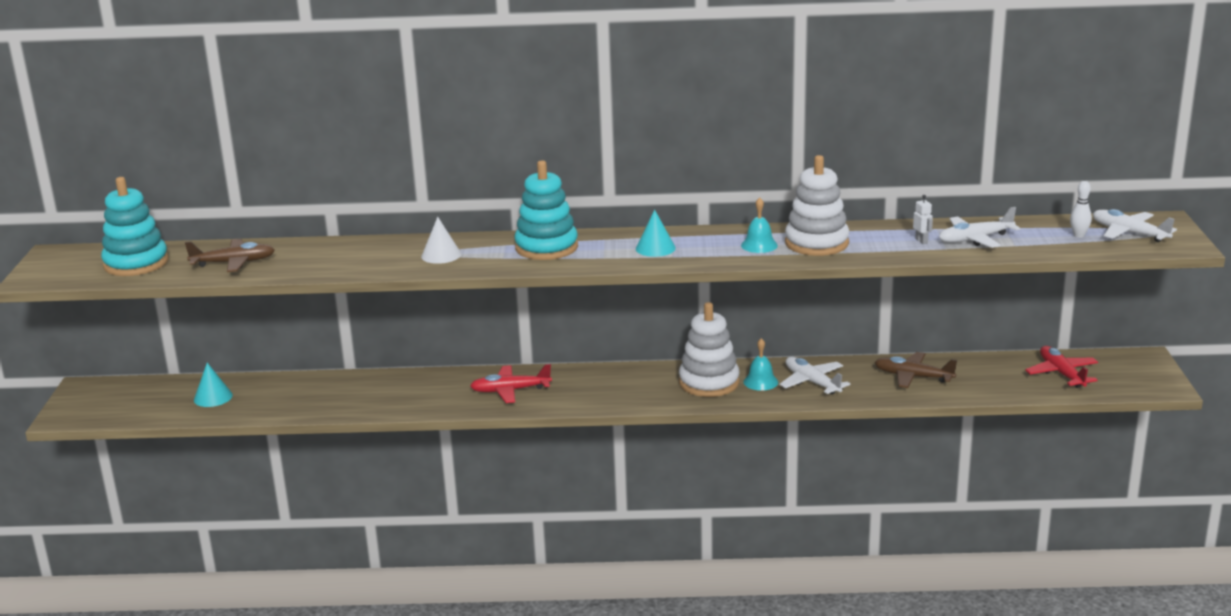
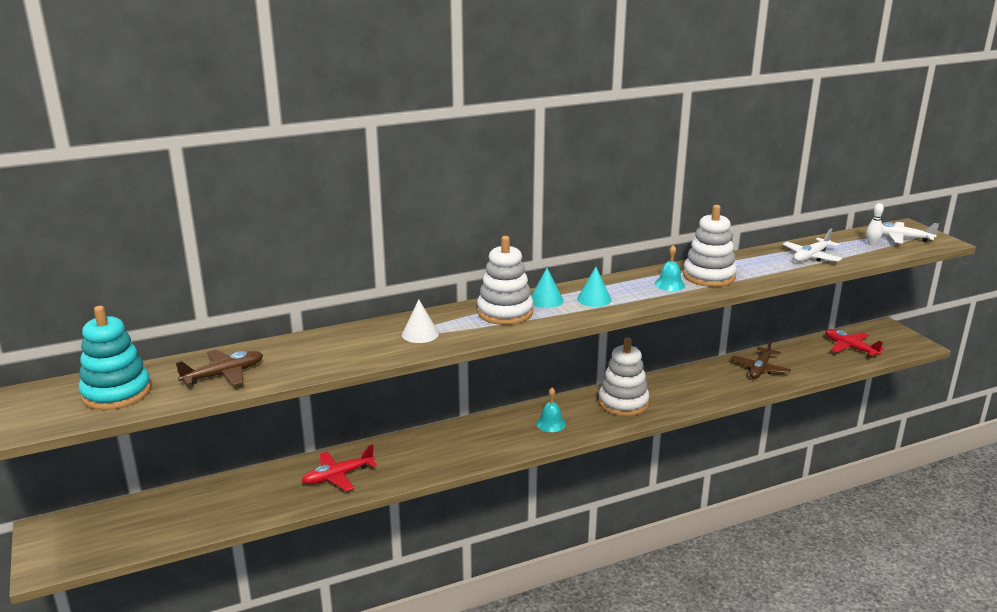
camera: 25 degrees left, 0 degrees up
turquoise cone [194,363,233,407] -> turquoise cone moved to [531,268,563,308]
red plane [470,364,552,403] -> red plane moved to [302,444,377,491]
turquoise stacking toy [514,160,578,260] -> white stacking toy [477,236,533,325]
turquoise bell [743,338,778,391] -> turquoise bell moved to [536,388,566,432]
white plane [779,357,850,395] -> none
brown plane [874,352,957,388] -> brown plane turned 60 degrees counterclockwise [731,338,791,379]
white robot [913,195,933,244] -> none

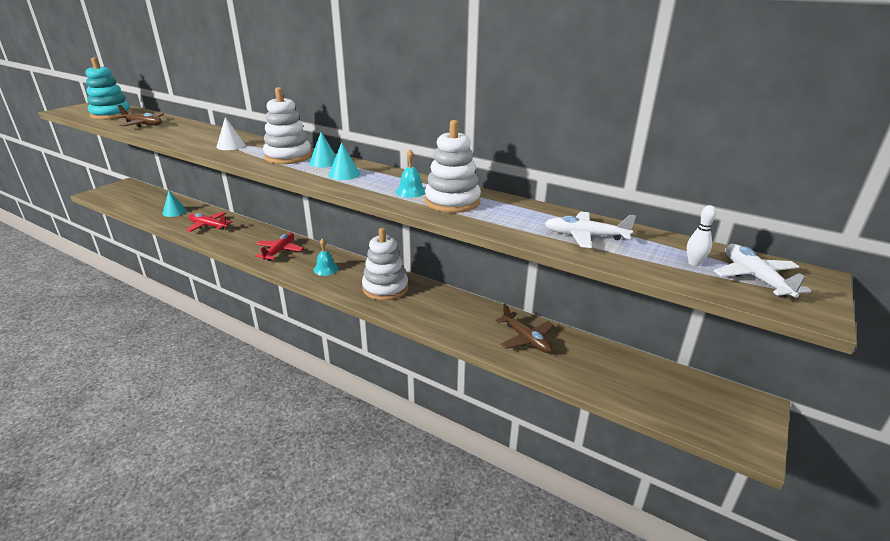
camera: 55 degrees right, 5 degrees up
brown plane [731,338,791,379] -> brown plane turned 120 degrees counterclockwise [495,304,554,353]
red plane [825,329,884,357] -> red plane moved to [255,233,304,261]
none -> turquoise cone [163,191,187,217]

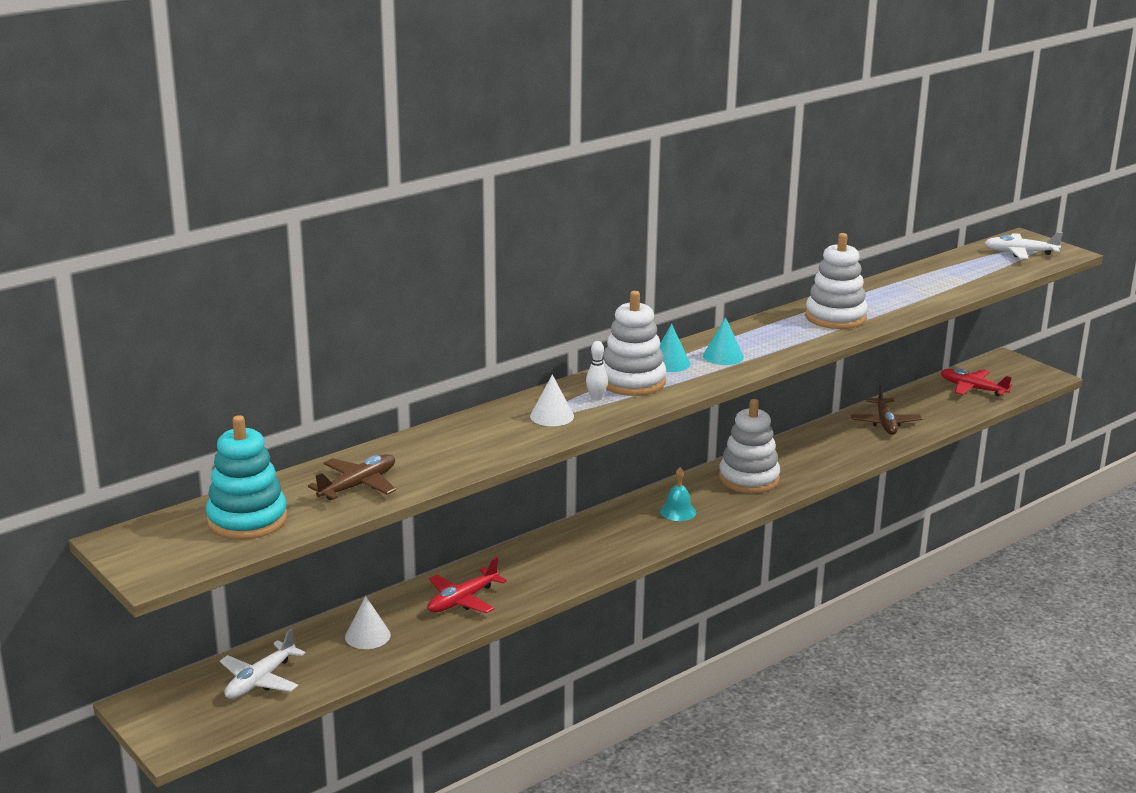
camera: 70 degrees left, 5 degrees down
turquoise cone [163,191,187,217] -> white cone [345,596,391,649]
red plane [255,233,304,261] -> red plane moved to [941,368,1012,396]
turquoise bell [396,150,425,198] -> none
brown plane [495,304,554,353] -> brown plane turned 105 degrees clockwise [851,384,922,435]
white plane [545,212,636,248] -> white plane moved to [220,628,305,699]
white bowling pin [687,205,716,266] -> white bowling pin moved to [586,341,608,401]

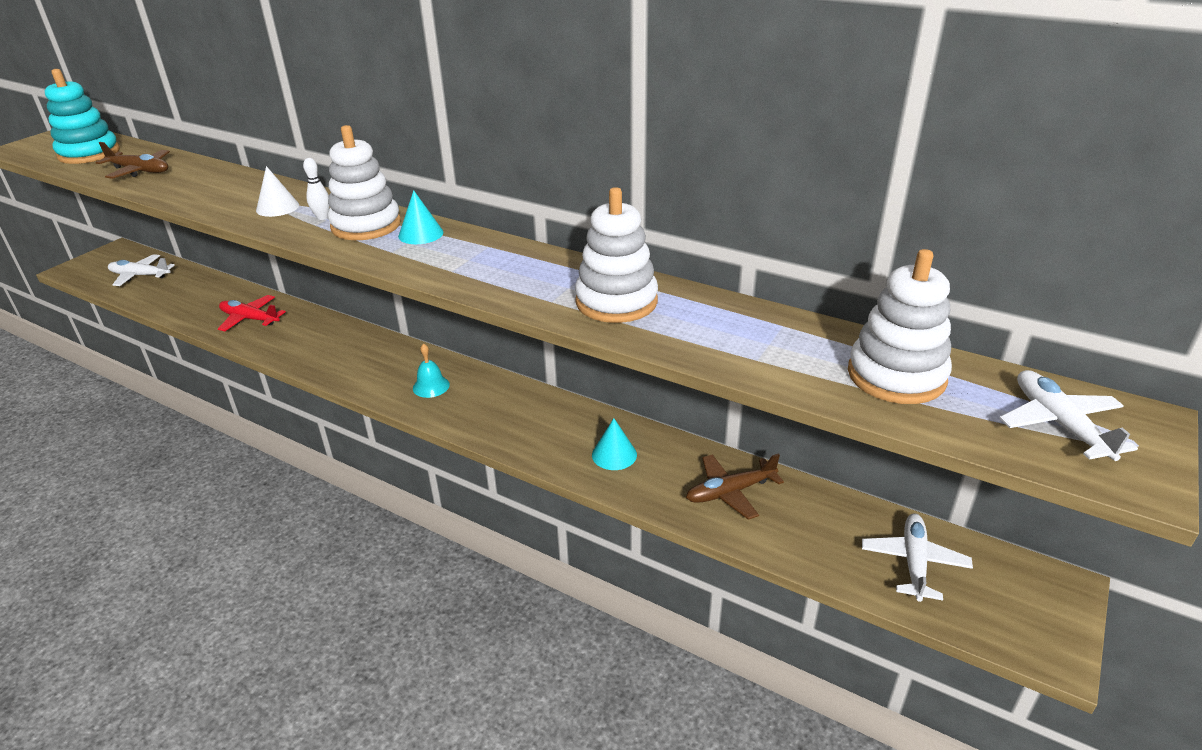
camera: 70 degrees right, 10 degrees up
white cone [345,596,391,649] -> none
turquoise cone [703,317,744,365] -> turquoise cone moved to [592,418,637,470]
white stacking toy [719,399,780,493] -> white stacking toy moved to [848,249,952,404]
red plane [941,368,1012,396] -> white plane [862,514,973,602]

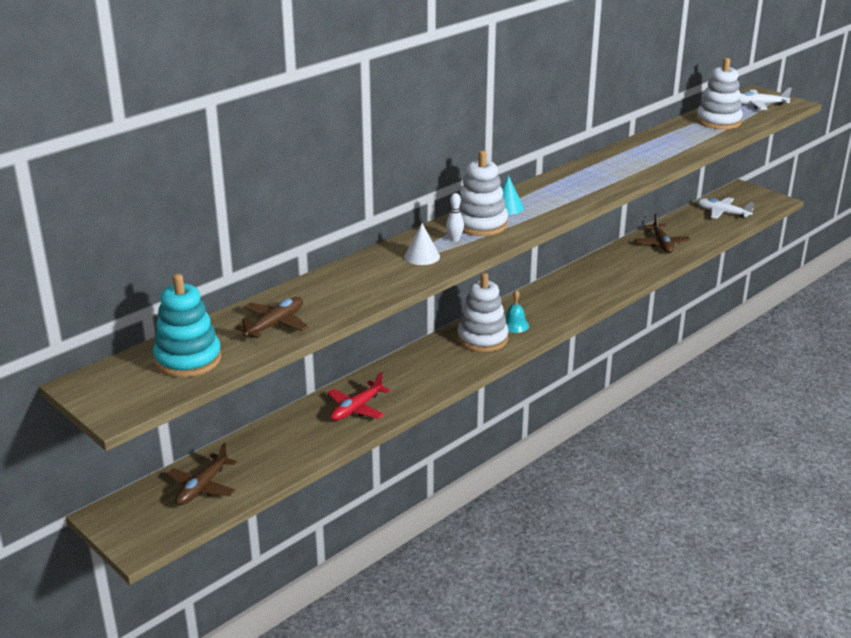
camera: 75 degrees left, 5 degrees down
white plane [108,254,175,286] -> brown plane [167,443,237,505]
white stacking toy [575,187,658,323] -> white stacking toy moved to [457,273,509,352]
turquoise cone [592,418,637,470] -> none

